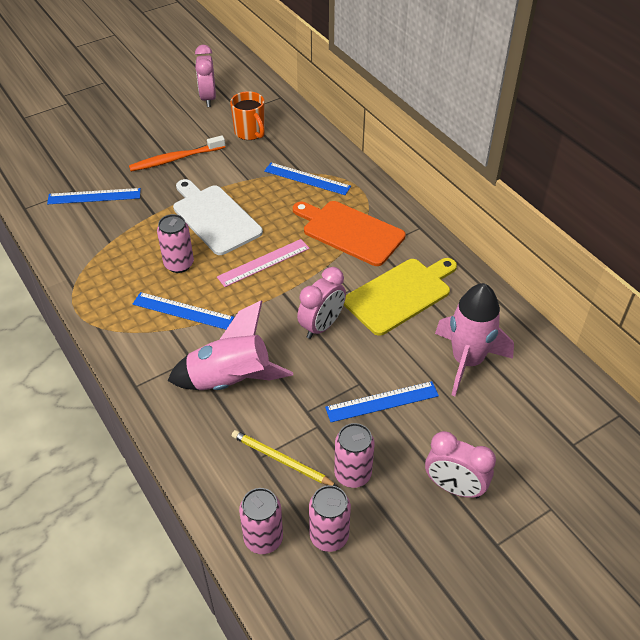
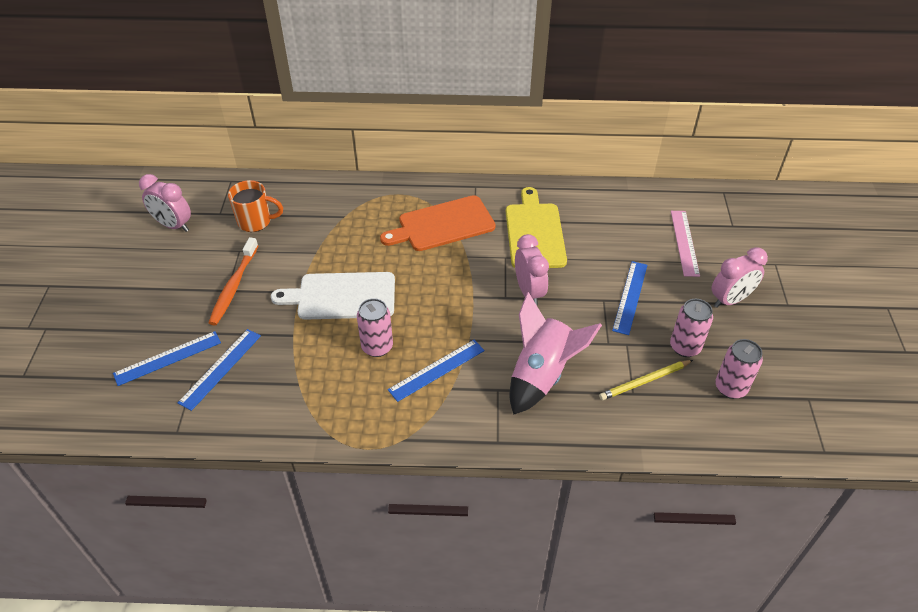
camera: 55 degrees left, 0 degrees up
pink ruler [217,239,310,287] -> pink ruler moved to [671,211,700,277]
pink can [239,488,283,554] -> none
blue ruler [264,163,351,195] -> blue ruler moved to [113,331,221,386]
pink rocket [435,283,514,396] -> none

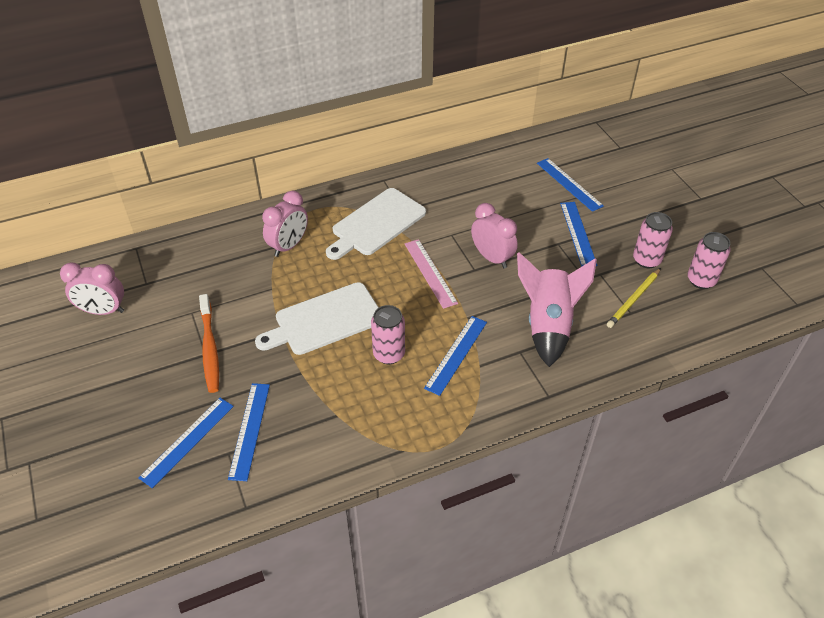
camera: 25 degrees left, 0 degrees up
orange mug [228,180,283,232] -> none
orange cutting board [380,195,496,251] -> white cutting board [326,188,426,260]
yellow cutting board [506,187,567,268] -> none
pink ruler [671,211,700,277] -> pink ruler moved to [405,239,458,309]
pink clock [712,247,768,308] -> pink clock moved to [262,191,308,257]
none -> blue ruler [537,158,604,212]

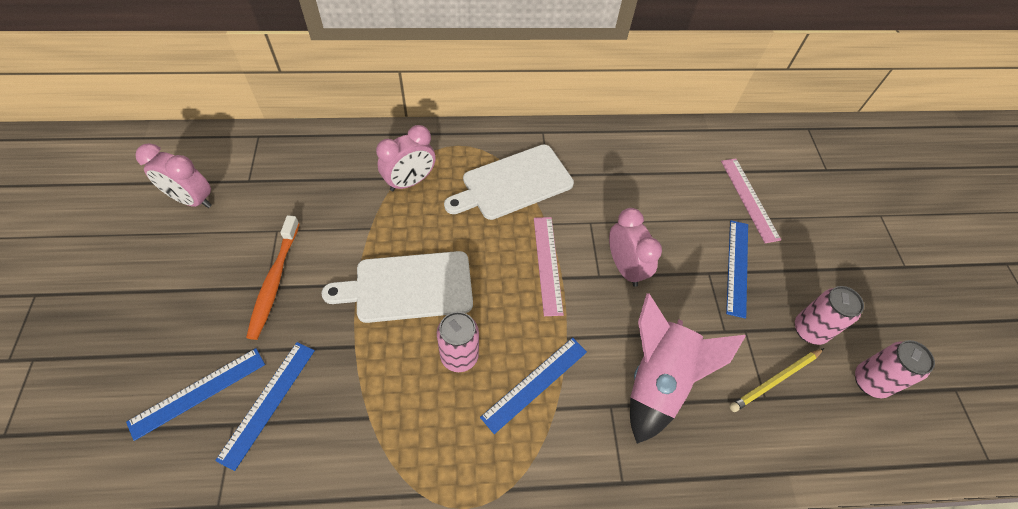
camera: 15 degrees right, 10 degrees up
blue ruler [537,158,604,212] -> pink ruler [721,158,781,243]

